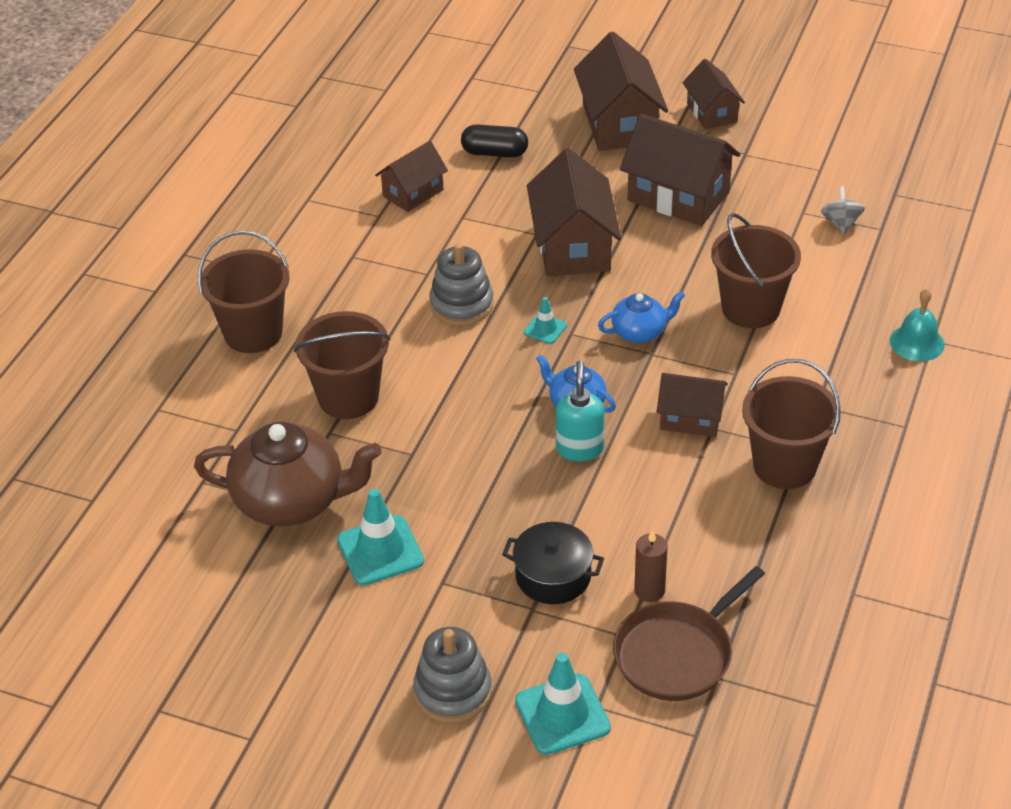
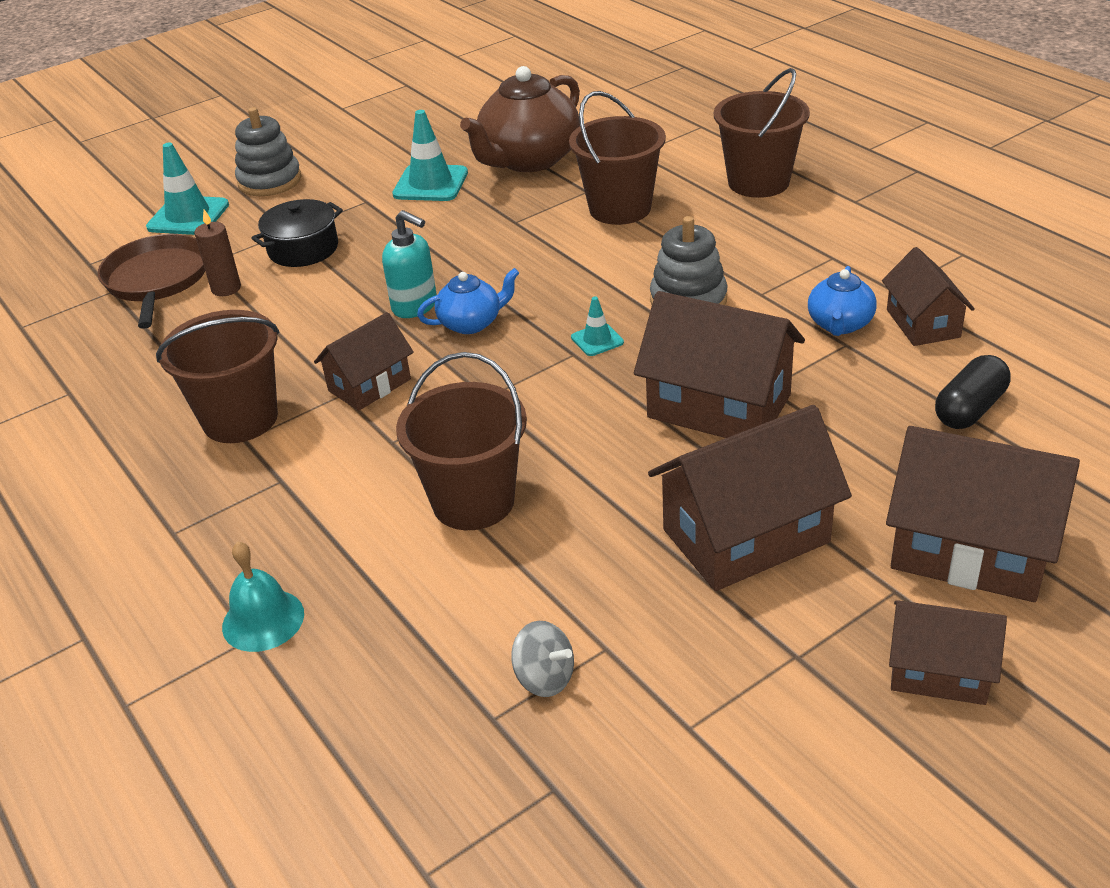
camera: 125 degrees right, 5 degrees down
blue teapot [598,291,685,343] -> blue teapot moved to [808,266,877,336]

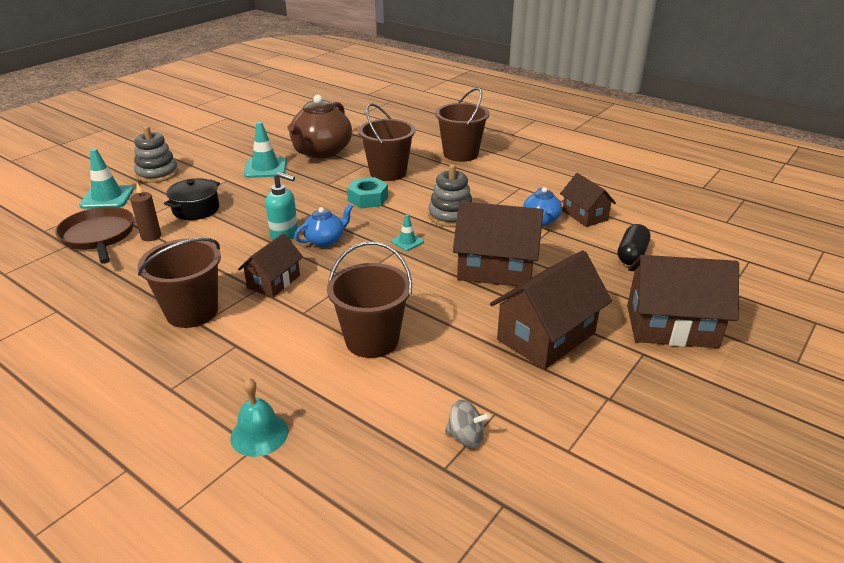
camera: 20 degrees left, 5 degrees down
brown house [889,600,1007,705] -> none
none -> turquoise nut [347,177,388,208]

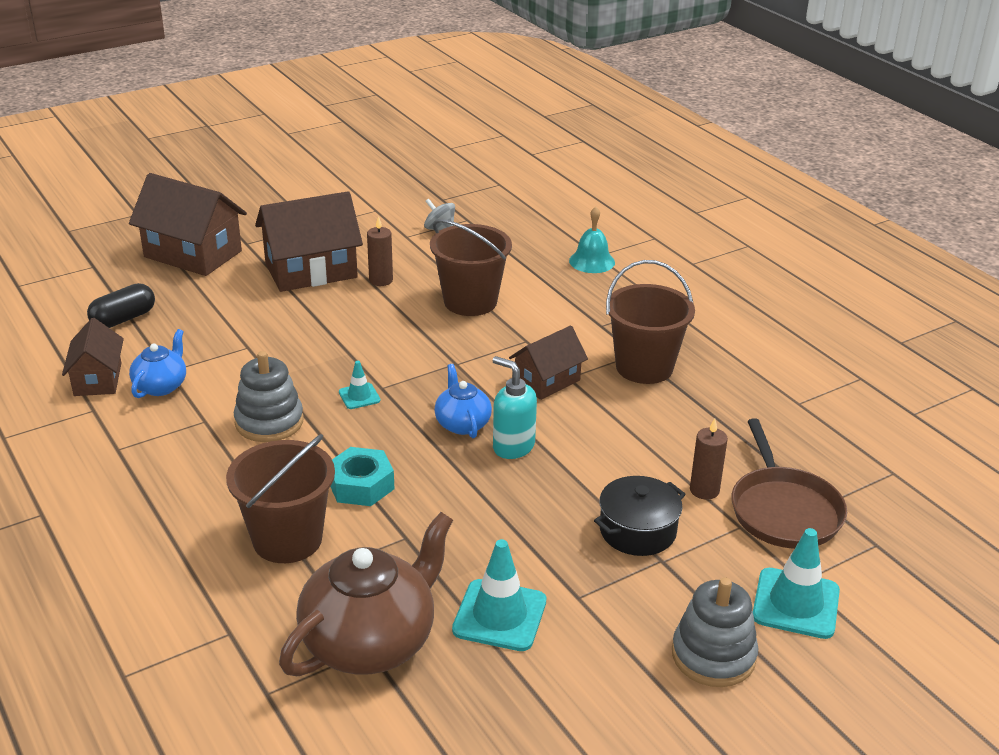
camera: 160 degrees left, 0 degrees up
blue teapot [294,204,353,247] -> blue teapot turned 90 degrees clockwise [434,364,492,438]
brown bucket [435,88,490,162] -> none
brown house [453,201,544,286] -> none
none -> brown candle [367,216,393,286]

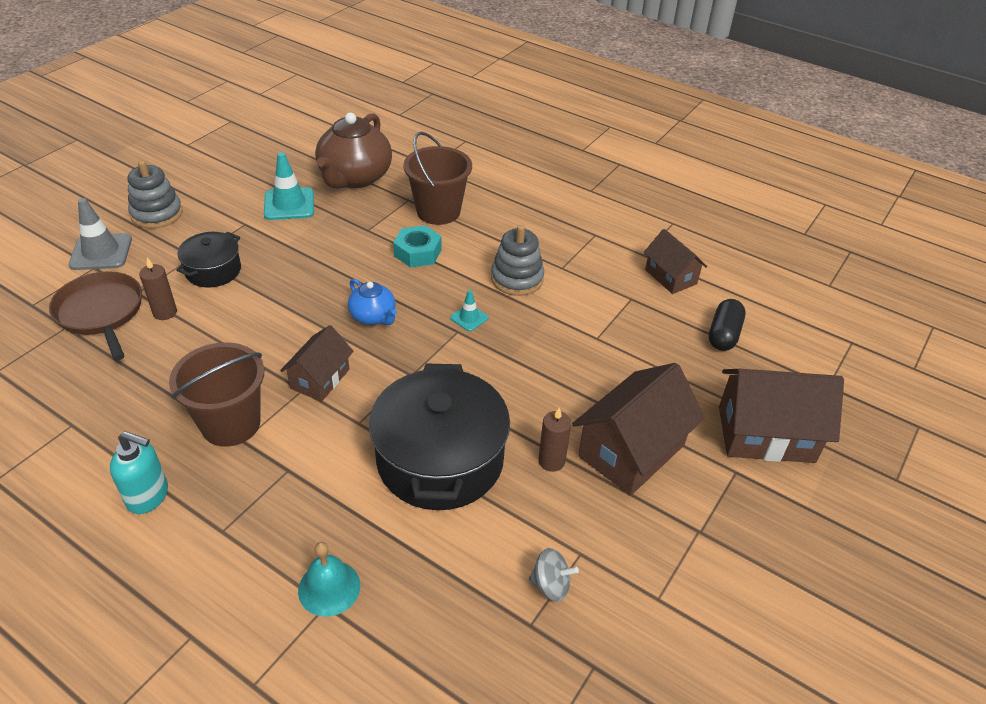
camera: 155 degrees right, 10 degrees up
blue teapot [129,329,186,398] -> none
brown bucket [430,219,512,316] -> black pot [369,363,510,510]
turquoise soap dispenser [493,356,537,459] -> turquoise soap dispenser moved to [110,431,168,514]
turquoise traffic cone [753,528,840,639] -> grey traffic cone [69,198,132,270]

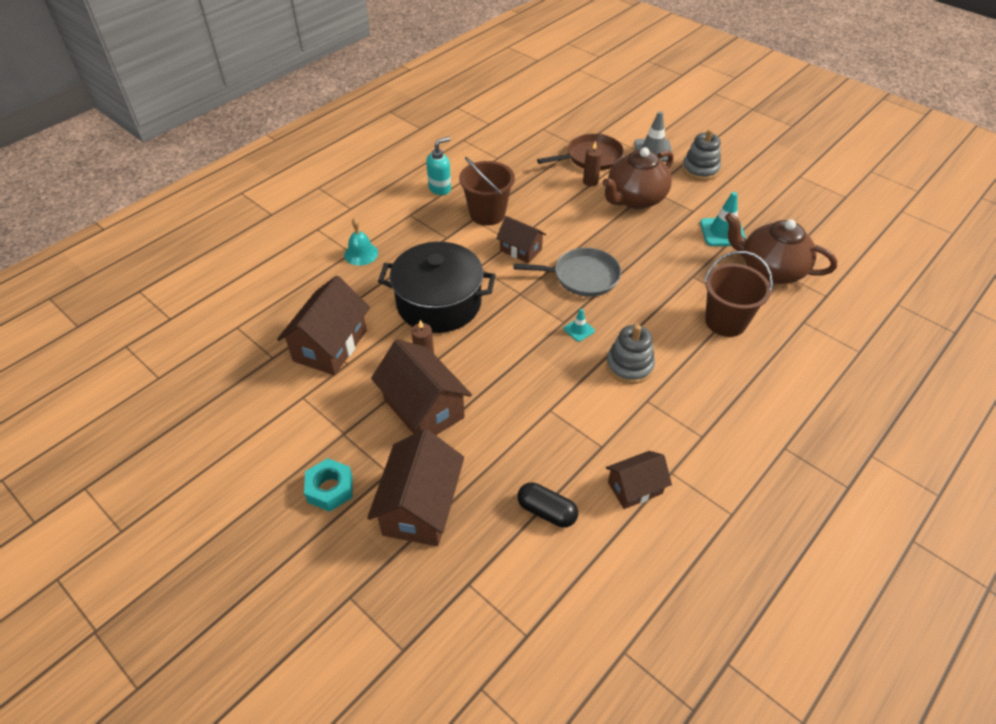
camera: 100 degrees right, 5 degrees up
turquoise soap dispenser [110,431,168,514] -> turquoise soap dispenser turned 150 degrees counterclockwise [426,137,451,195]
black pot [176,232,241,288] -> brown teapot [602,147,674,209]
blue teapot [348,279,397,325] -> grey pan [513,248,621,297]
turquoise nut [393,225,442,268] -> turquoise nut moved to [304,458,352,512]
grey spinning top [529,548,579,602] -> brown house [277,276,370,375]

